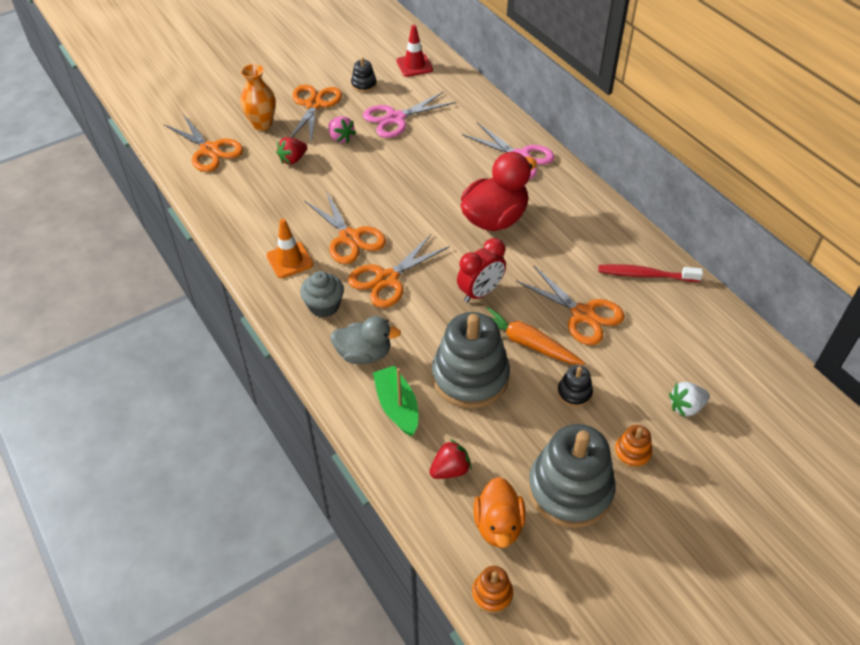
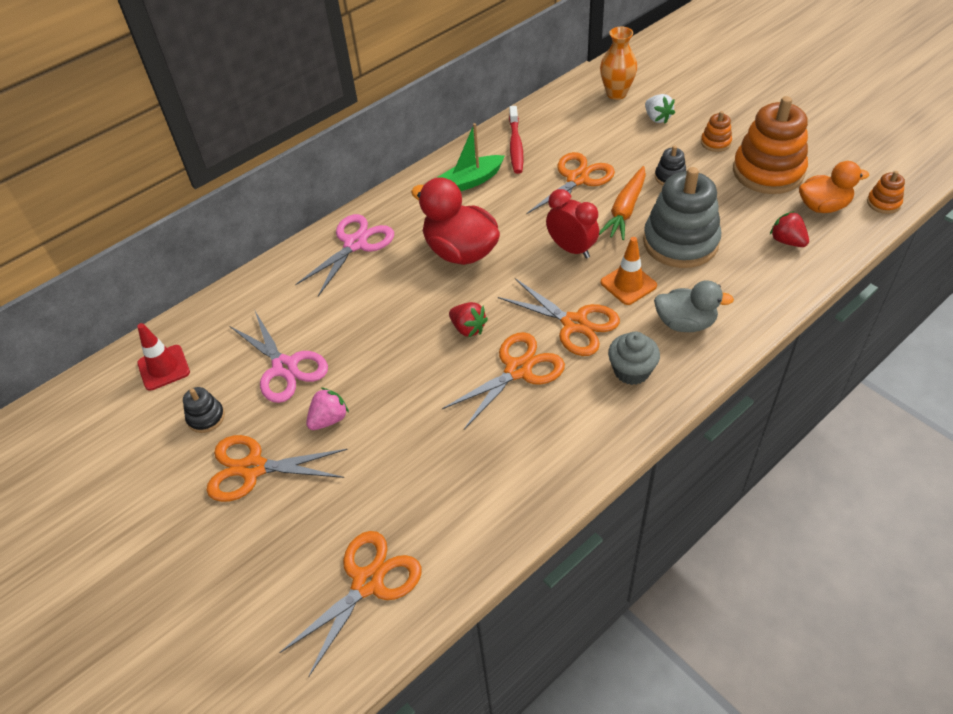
camera: 95 degrees left, 0 degrees up
orange vase [240,64,276,131] -> orange vase moved to [600,27,637,100]
orange traffic cone [267,219,313,278] -> orange traffic cone moved to [601,237,657,305]
red strawberry [276,137,307,165] -> red strawberry moved to [449,302,488,337]
grey duck [330,316,401,364] -> grey duck turned 105 degrees clockwise [654,280,734,332]
green boat [373,366,418,436] -> green boat moved to [437,123,504,191]
grey stacking toy [528,424,616,528] -> orange stacking toy [733,96,808,194]

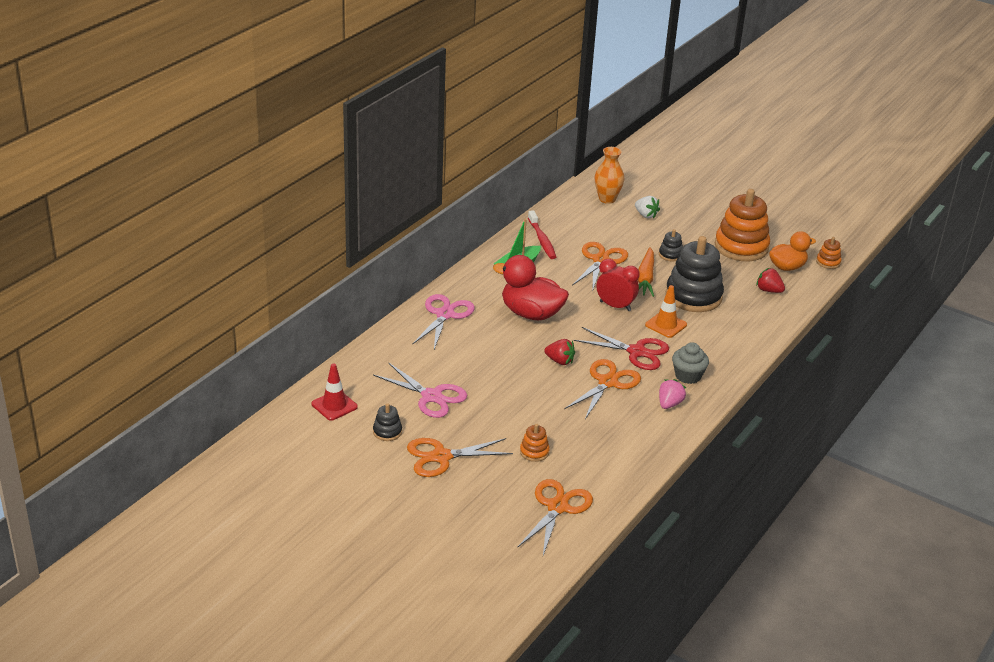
camera: 20 degrees left, 15 degrees down
pink strawberry [306,387,349,430] -> pink strawberry moved to [659,379,686,409]
orange scissors [498,278,620,356] -> red scissors [574,327,669,370]
grey stacking toy [643,167,721,268] -> black stacking toy [666,236,724,312]
grey duck [654,280,734,332] -> none
orange stacking toy [701,111,732,152] -> orange stacking toy moved to [520,424,550,462]

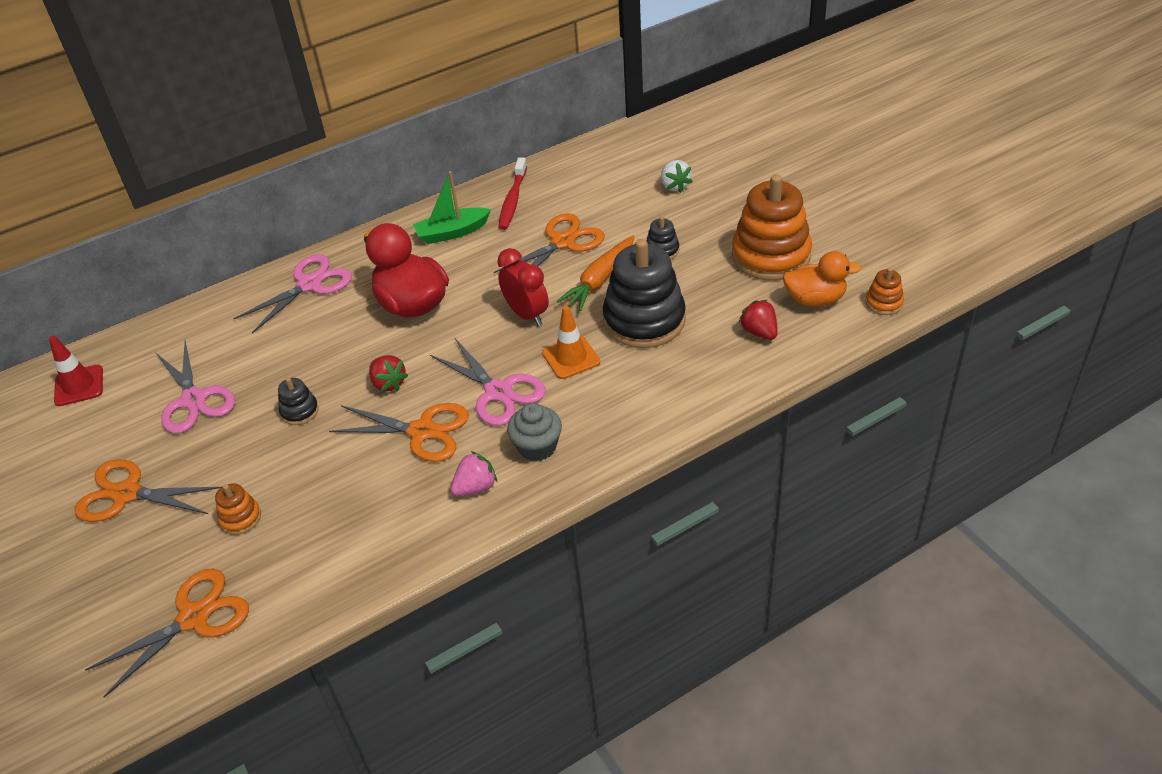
camera: 30 degrees right, 10 degrees up
black stacking toy [373,403,402,441] -> black stacking toy moved to [278,377,319,425]
orange scissors [564,359,641,419] -> orange scissors turned 45 degrees clockwise [329,403,469,462]
red scissors [574,327,669,370] -> pink scissors [430,338,546,426]
orange vase [595,147,624,204] -> none

